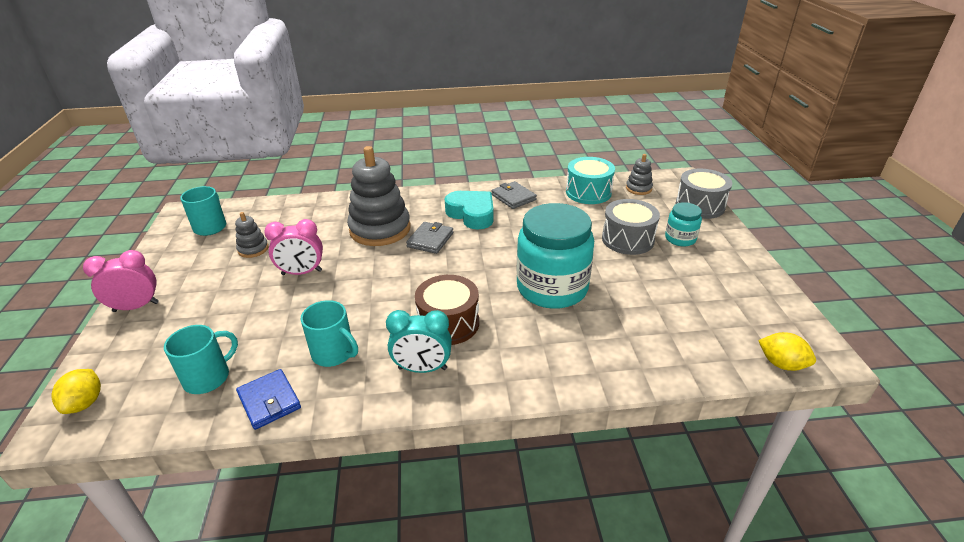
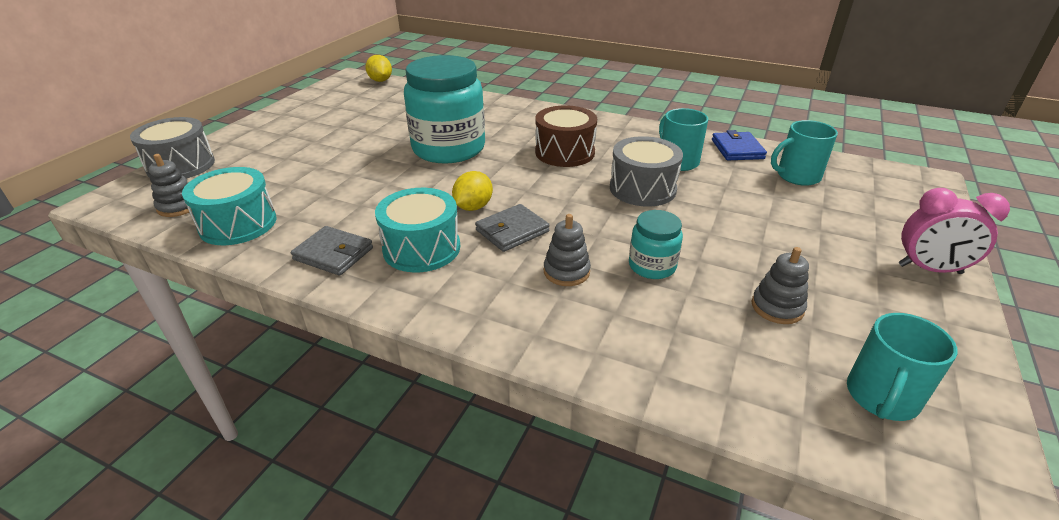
camera: 150 degrees left, 0 degrees up
yellow lemon [51,369,101,414] -> yellow lemon moved to [452,171,493,211]
pink clock [264,219,323,275] -> none
grey stacking toy [347,146,411,246] -> grey stacking toy [544,214,591,286], size x0.46
turquoise clock [386,310,452,373] -> none
turquoise heart [445,191,494,230] -> turquoise drum [375,188,460,273]
grey wallet [492,181,537,209] -> grey wallet turned 60 degrees counterclockwise [291,226,373,276]
grey drum [602,199,660,255] -> grey drum moved to [610,136,683,207]
turquoise jar [665,202,702,247] -> turquoise jar moved to [629,210,683,279]

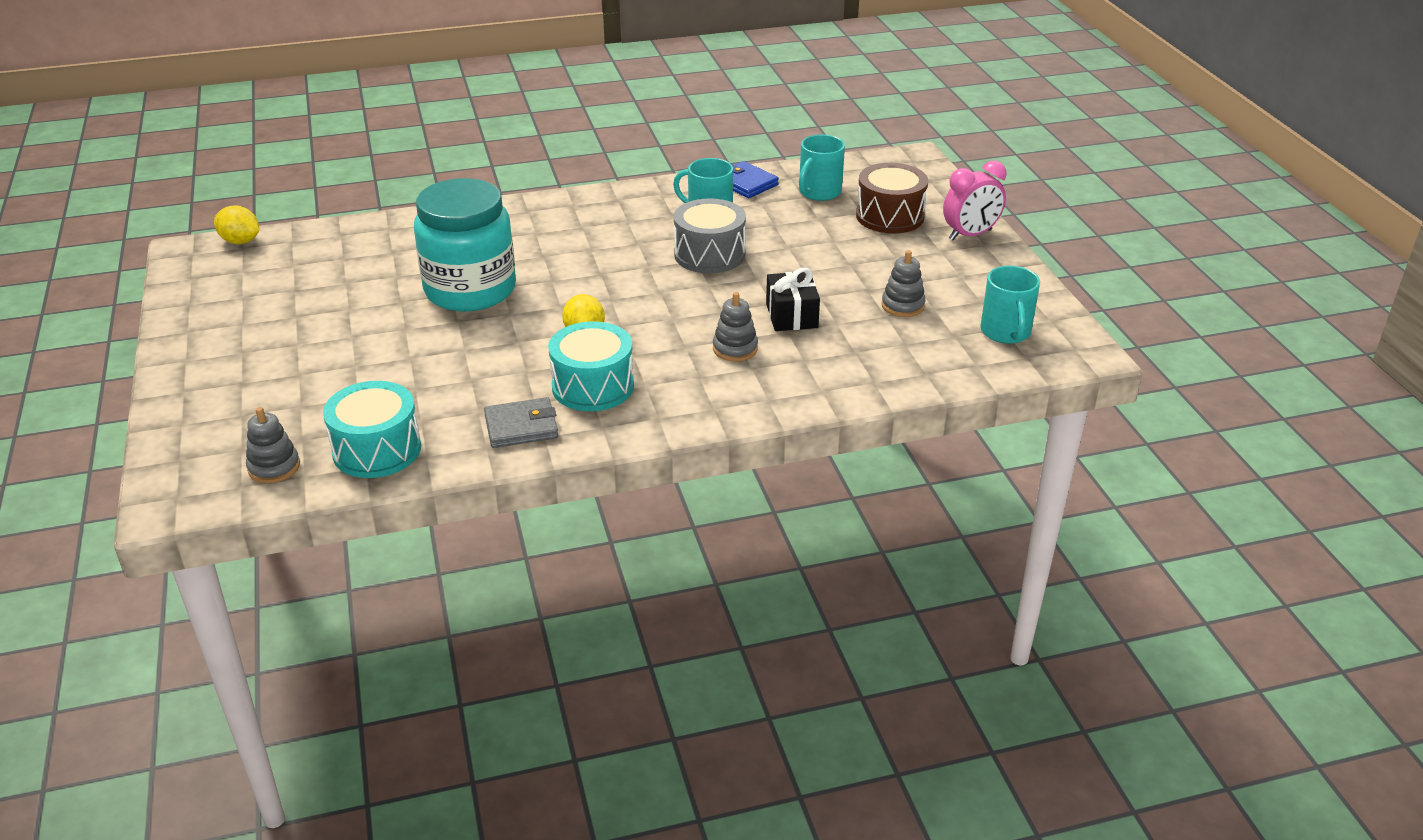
camera: 40 degrees left, 0 degrees up
grey drum [130,117,215,179] -> none
grey wallet [475,204,550,252] -> none
brown drum [535,105,597,167] -> brown drum moved to [856,163,928,233]
turquoise jar [629,210,683,279] -> black gift [766,268,820,331]

